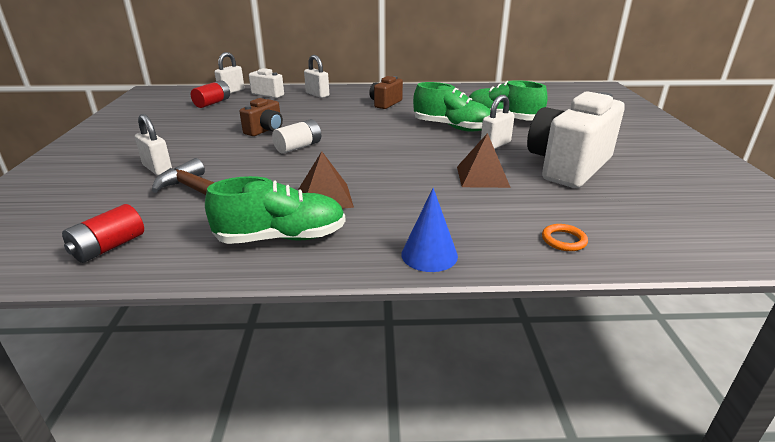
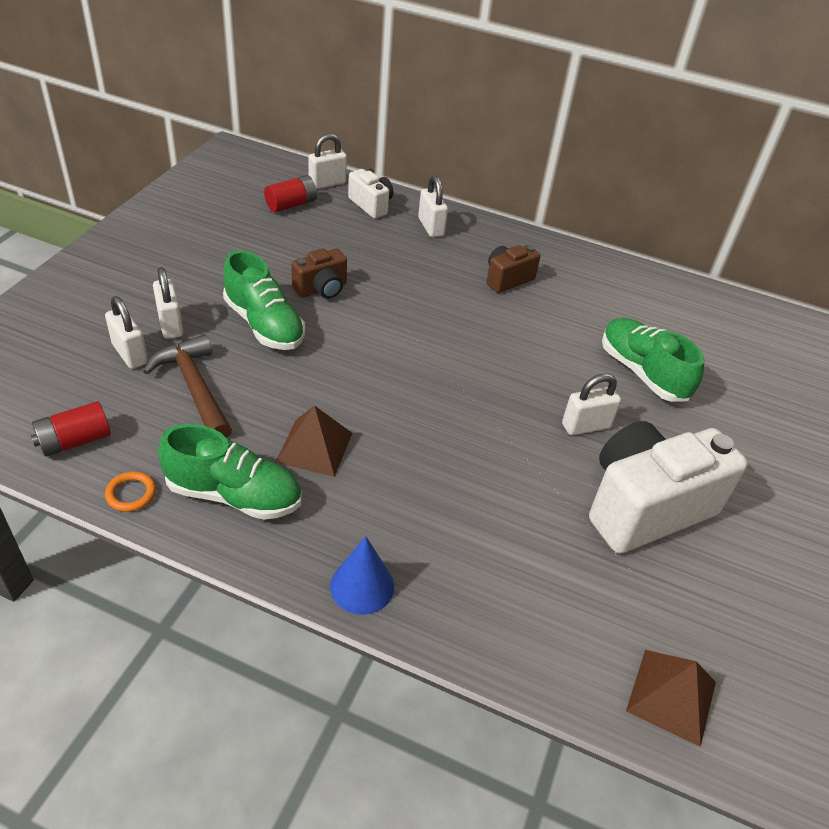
camera: 20 degrees right, 15 degrees up
white battery [272,119,321,154] -> none
green shoe [413,82,491,132] -> green shoe moved to [223,250,305,350]
brown pyramid [457,133,511,188] -> brown pyramid moved to [626,650,716,747]
orange ring [542,224,588,251] -> orange ring moved to [105,471,156,512]
none -> white padlock [105,296,148,369]

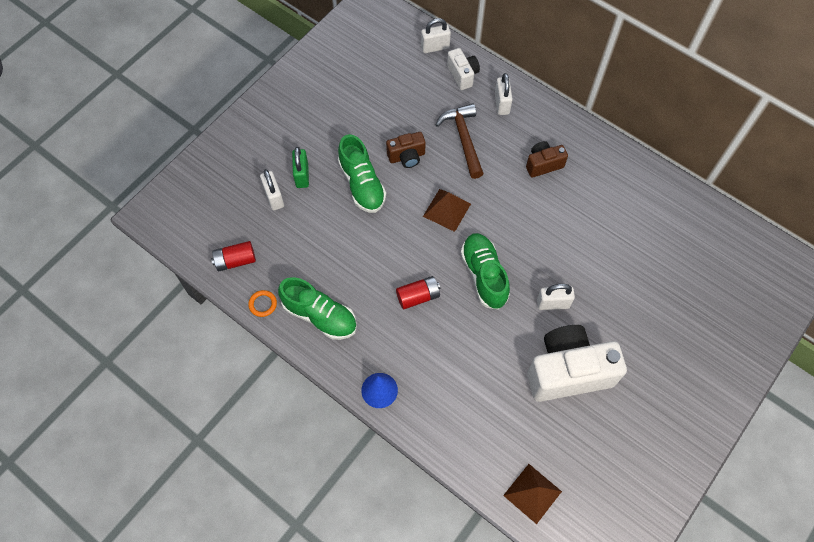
camera: 20 degrees right, 20 degrees up
brown hammer [143,334,232,438] -> brown hammer moved to [435,104,484,179]
white padlock [153,267,183,339] -> green padlock [292,147,309,188]
red battery [264,175,317,212] -> red battery moved to [396,276,440,309]
brown pyramid [275,405,352,477] -> brown pyramid moved to [423,189,471,232]
green shoe [602,318,704,402] -> green shoe moved to [461,233,510,309]

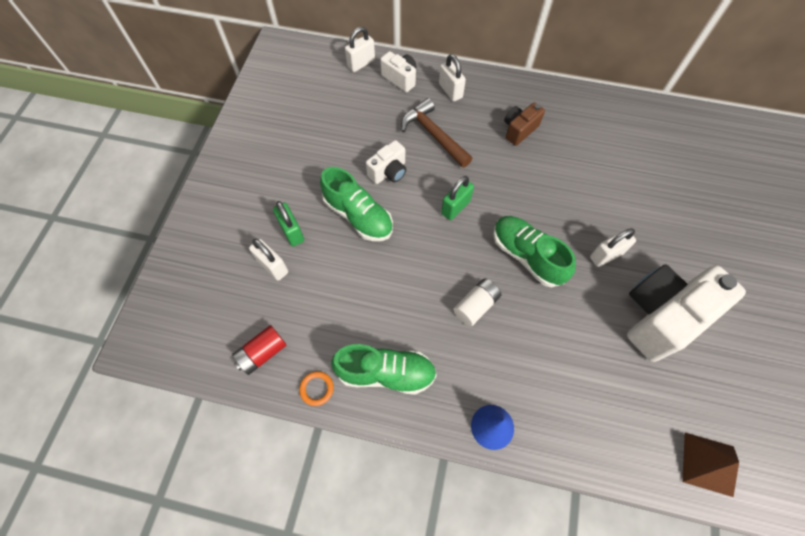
camera: 25 degrees left, 0 degrees up
brown camera [386,132,426,168] -> white camera [366,140,406,184]
red battery [396,276,440,309] -> white battery [453,278,501,326]
brown pyramid [423,189,471,232] -> green padlock [441,176,474,220]

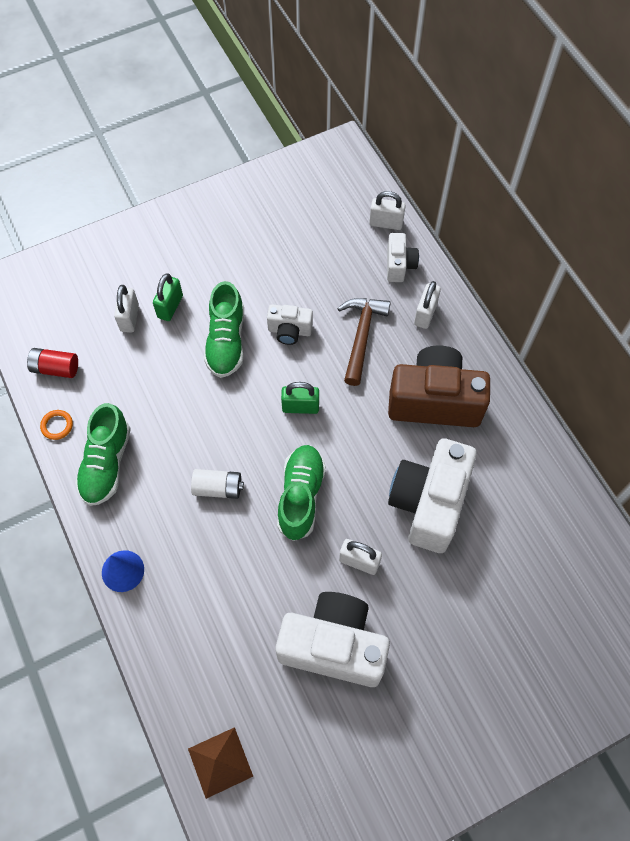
camera: 50 degrees right, 0 degrees up
green shoe [331,344,437,395] -> green shoe turned 45 degrees clockwise [75,403,131,506]
brown camera [504,102,545,146] -> brown camera [388,346,490,427], size x2.02
none -> white camera [388,438,477,553]

